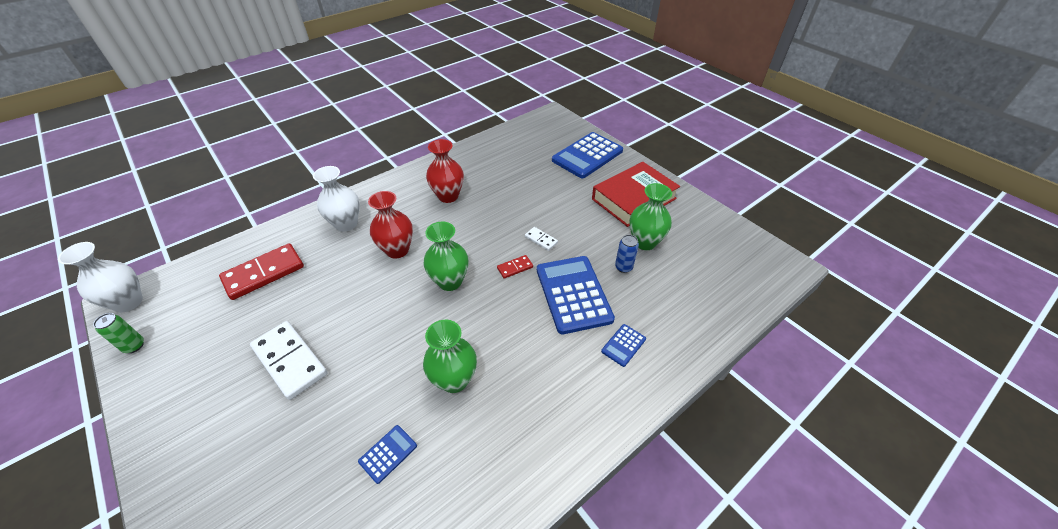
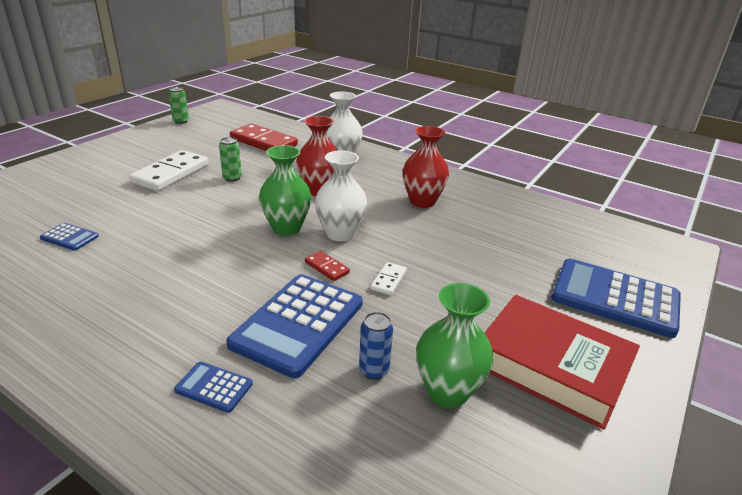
camera: 70 degrees right, 15 degrees down
white vase [58,242,143,312] -> white vase moved to [315,150,367,241]
green vase [423,320,477,393] -> none
blue calculator [537,256,615,334] -> blue calculator turned 150 degrees clockwise [226,274,363,378]
none -> green can [219,137,242,182]

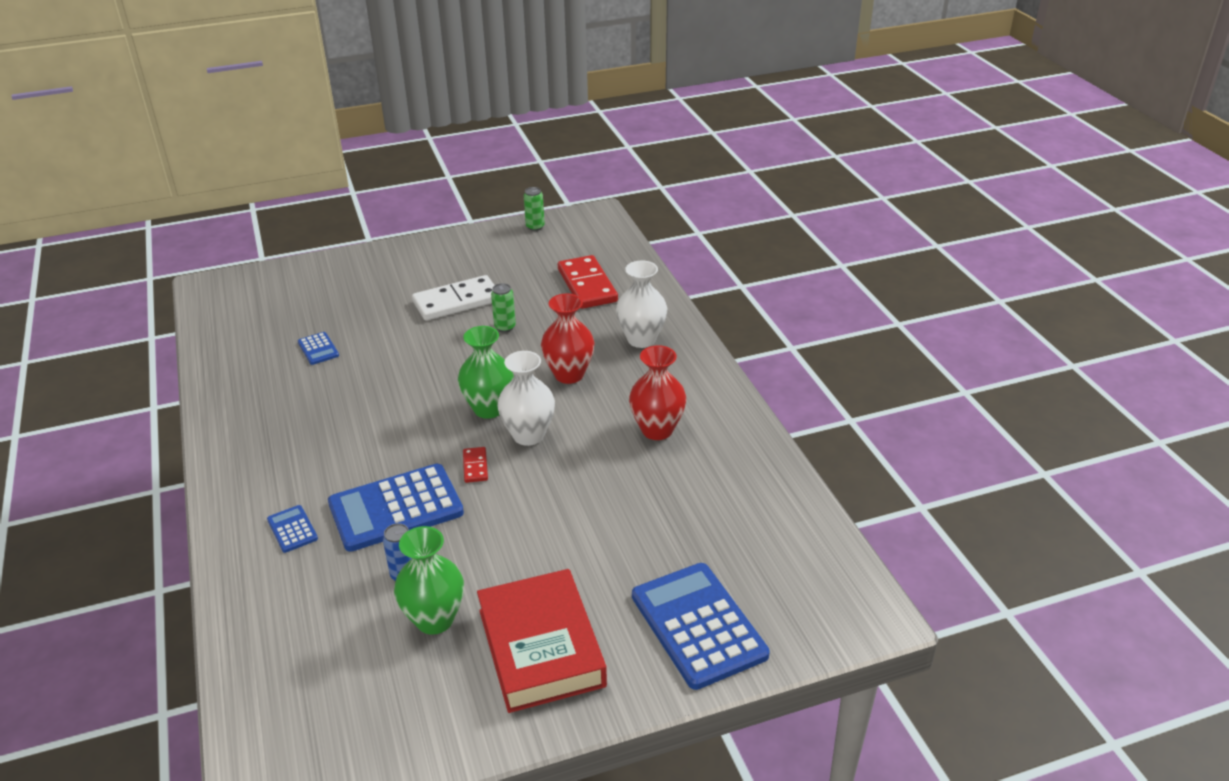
camera: 40 degrees right, 5 degrees up
white domino [370,262,407,295] -> none

